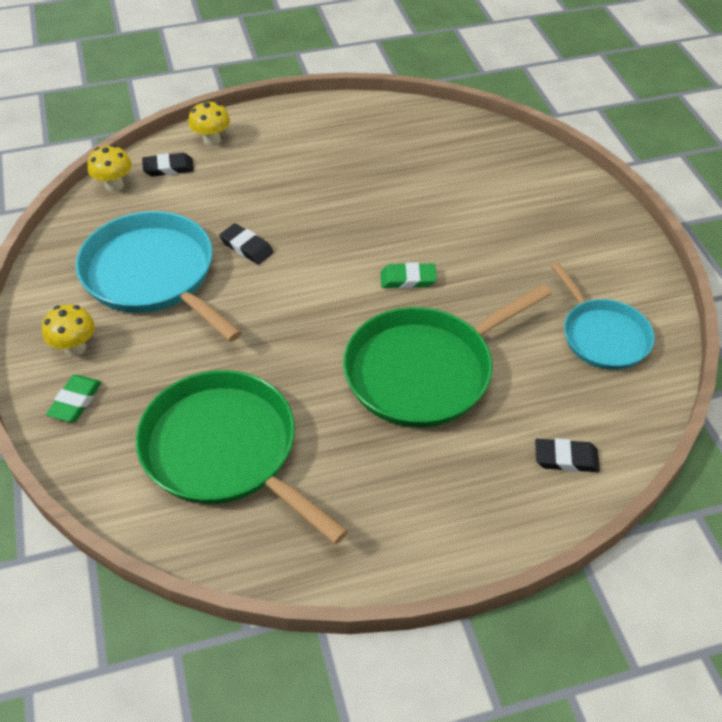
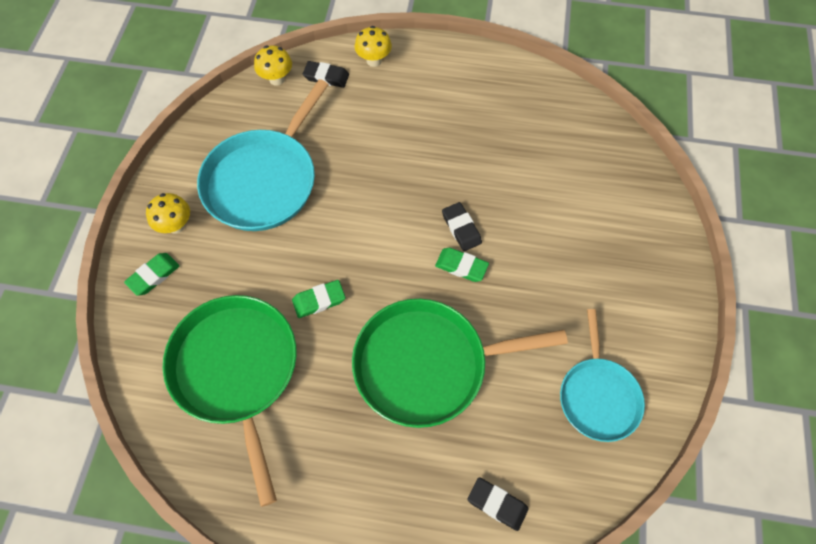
camera: 25 degrees right, 15 degrees up
turquoise pan [76,211,242,342] -> turquoise pan turned 135 degrees counterclockwise [197,79,329,231]
black eraser [219,223,274,265] -> black eraser moved to [442,202,482,251]
none -> green eraser [292,280,345,318]

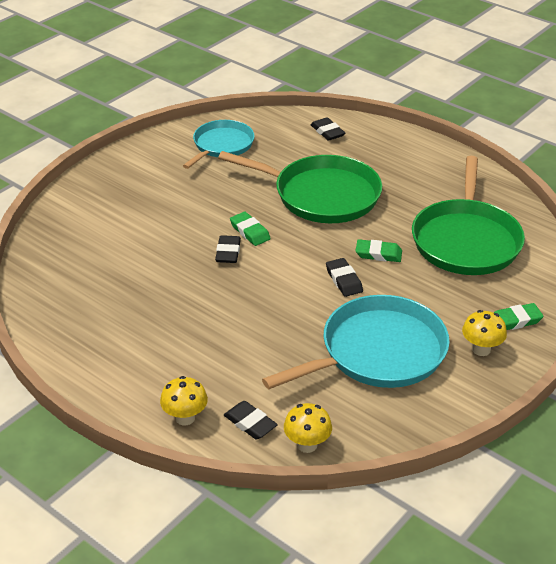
camera: 150 degrees left, 25 degrees down
none -> black eraser [326,258,363,297]

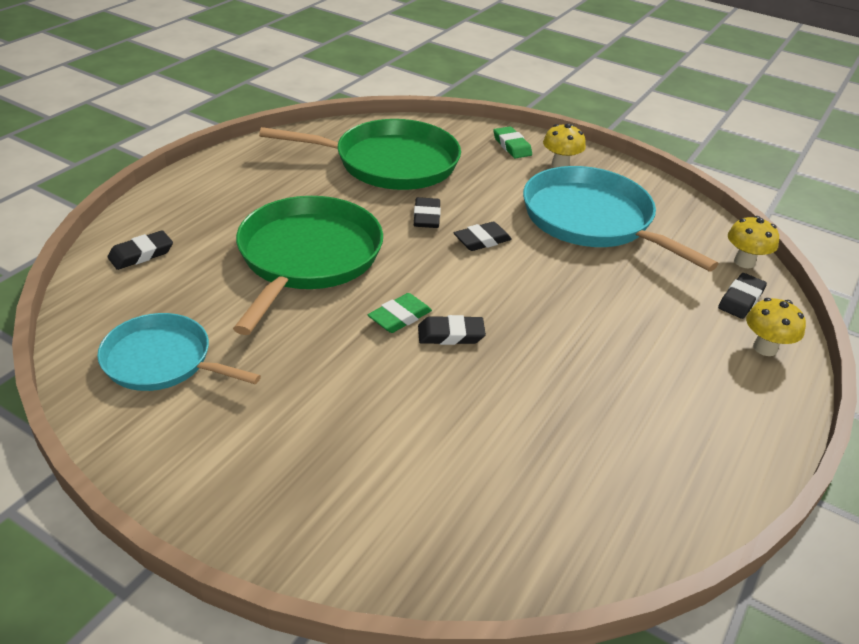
camera: 100 degrees left, 0 degrees up
green eraser [355,239,402,262] -> black eraser [414,197,441,228]

